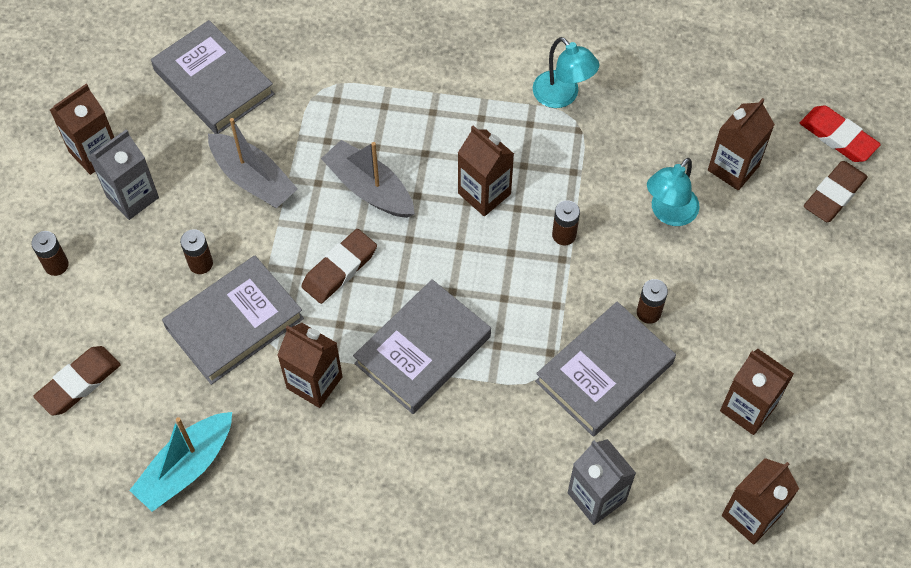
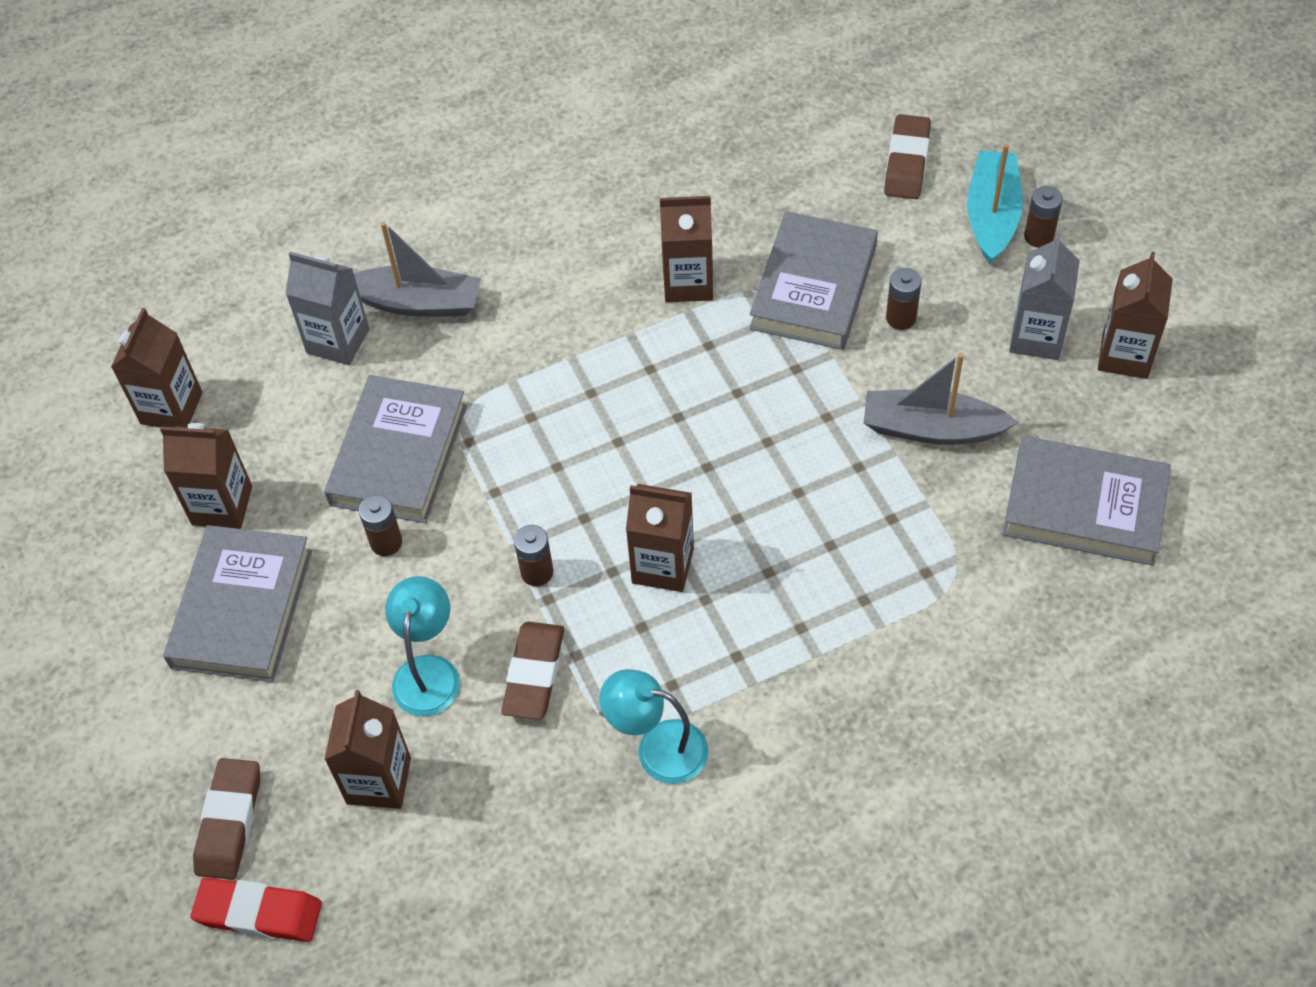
camera: 150 degrees right, 5 degrees down
turquoise boat [129,412,232,512] -> turquoise boat moved to [967,144,1023,264]
brown eraser [301,229,377,304] -> brown eraser moved to [501,621,564,720]
grey boat [321,140,415,218] -> grey boat moved to [354,221,481,317]
grey book [353,279,491,414] -> grey book moved to [163,525,312,682]

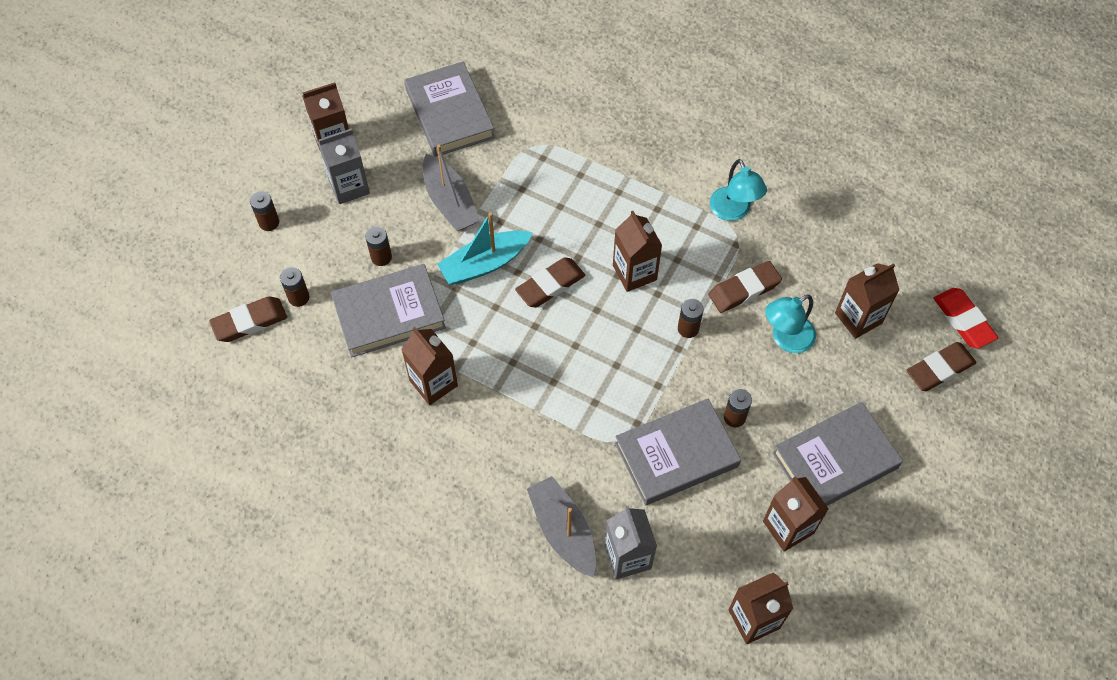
camera: 130 degrees left, 5 degrees up
turquoise boat [967,144,1023,264] -> turquoise boat moved to [437,212,533,285]
none -> brown battery [280,267,309,307]
none -> brown eraser [515,257,585,307]

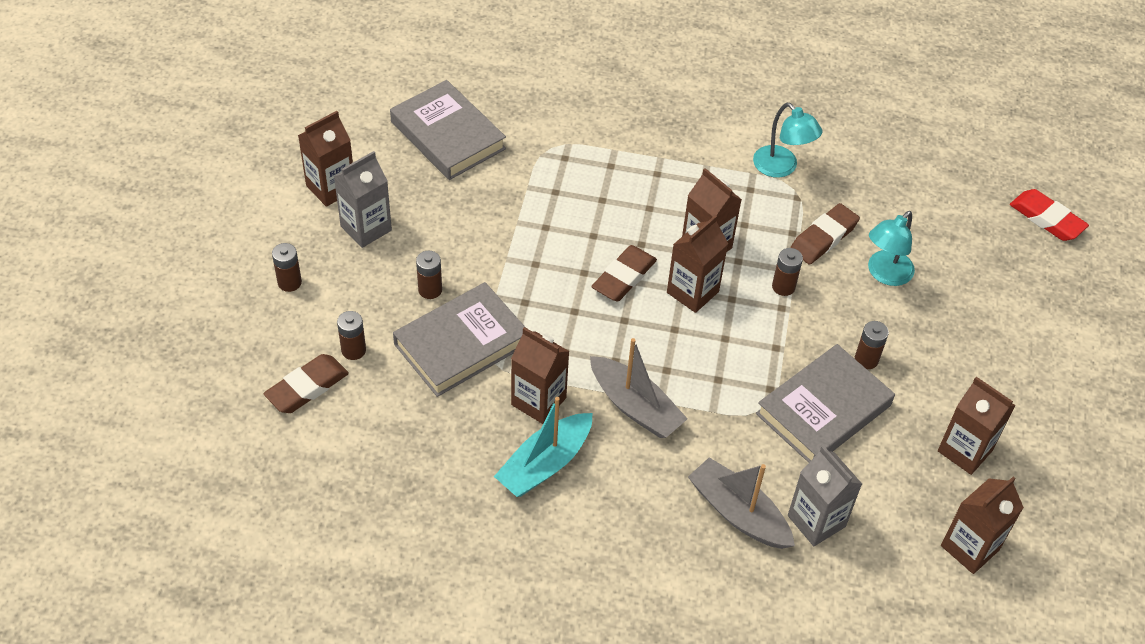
camera: 20 degrees left, 10 degrees down
grey boat [423,144,480,231] -> grey boat moved to [590,338,688,438]
turquoise boat [437,212,533,285] -> turquoise boat moved to [494,397,593,497]
grey book [772,402,903,506] -> none
brown carton [835,263,899,339] -> brown carton moved to [667,215,728,313]
brown eraser [906,342,976,391] -> none

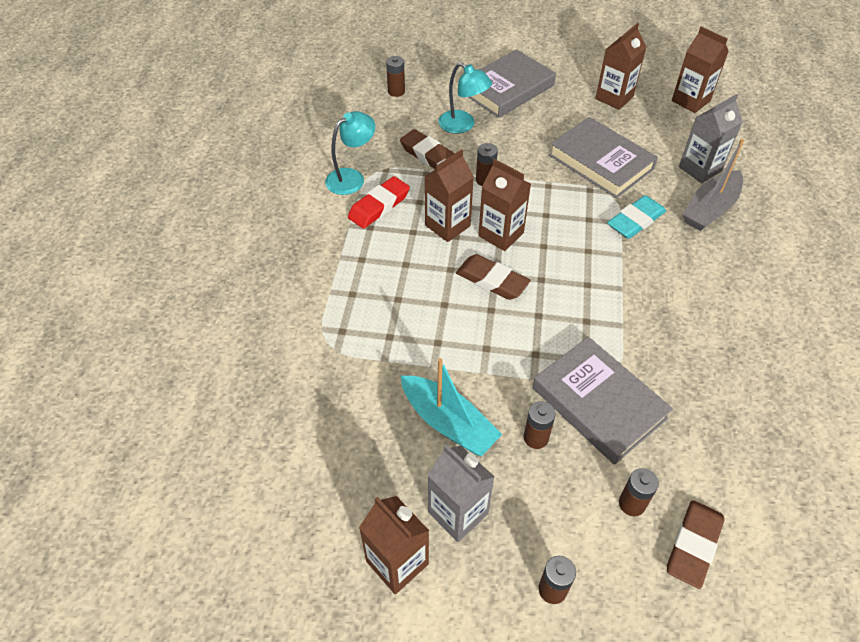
camera: 90 degrees left, 0 degrees up
brown eraser [263,354,349,413] -> brown eraser turned 75 degrees clockwise [667,500,724,589]
grey book [390,80,506,180] -> grey book moved to [468,49,556,118]
turquoise boat [494,397,593,497] -> turquoise boat moved to [401,358,502,456]
brown carton [511,327,570,424] -> none
grey boat [590,338,688,438] -> none
brown battery [855,321,889,369] -> brown battery moved to [386,56,405,97]
red eraser [1010,189,1089,241] -> red eraser moved to [348,176,410,229]
none -> turquoise eraser [607,195,666,239]

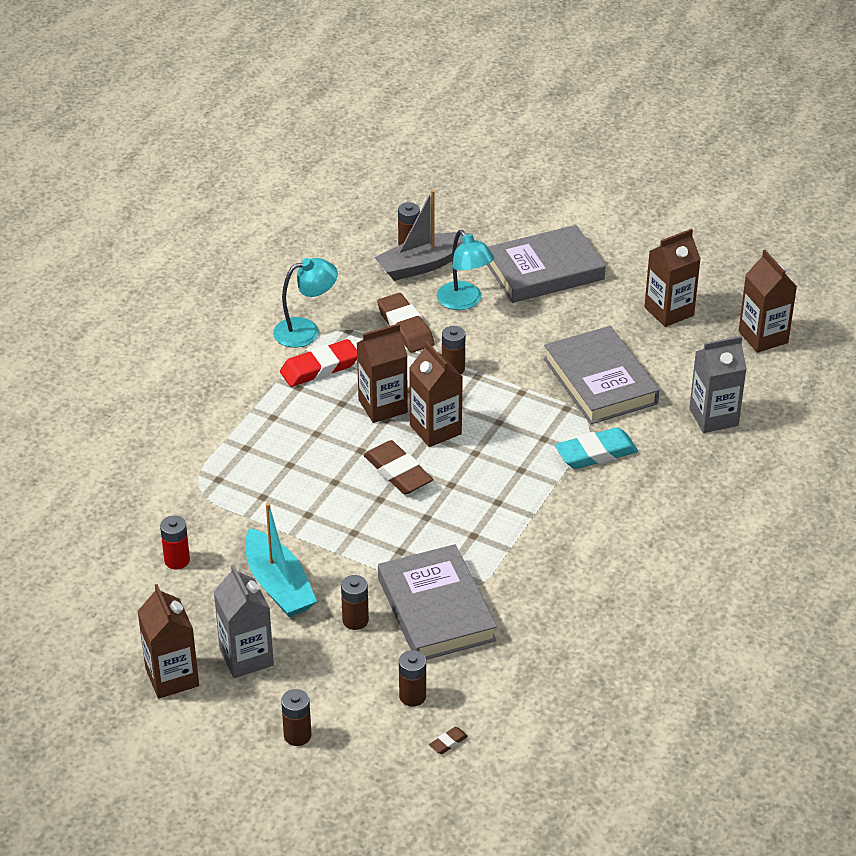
camera: 20 degrees right, 10 degrees down
brown eraser [667,500,724,589] -> brown eraser [429,727,468,754], size x0.44
grey boat [682,139,744,231] -> grey boat moved to [374,190,471,281]
none -> red battery [160,515,190,569]

